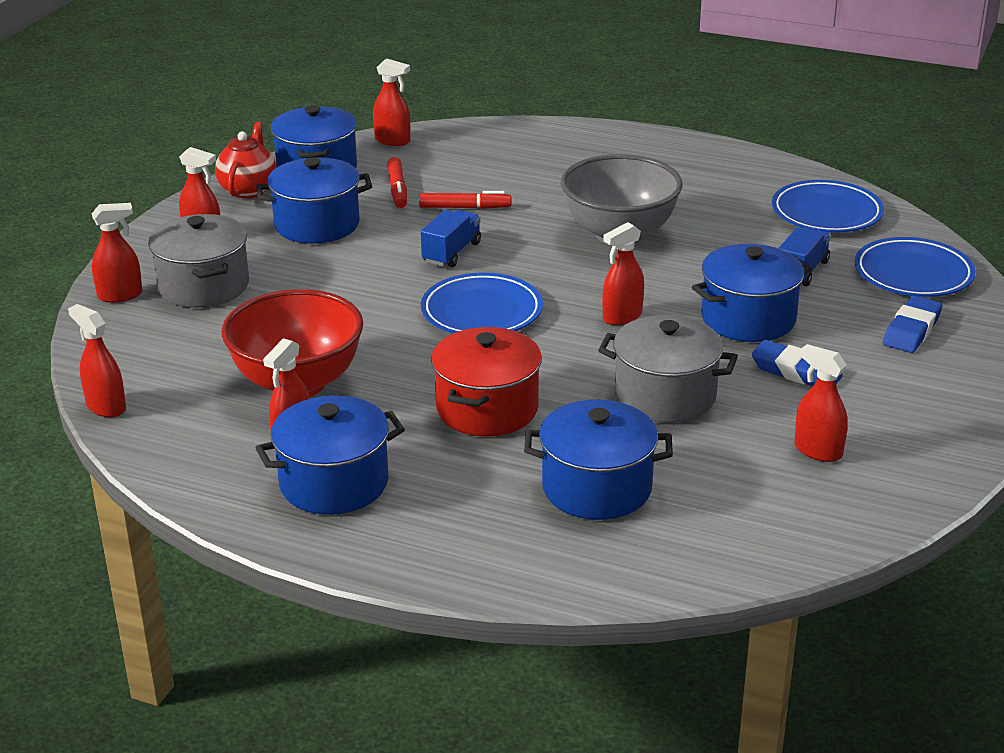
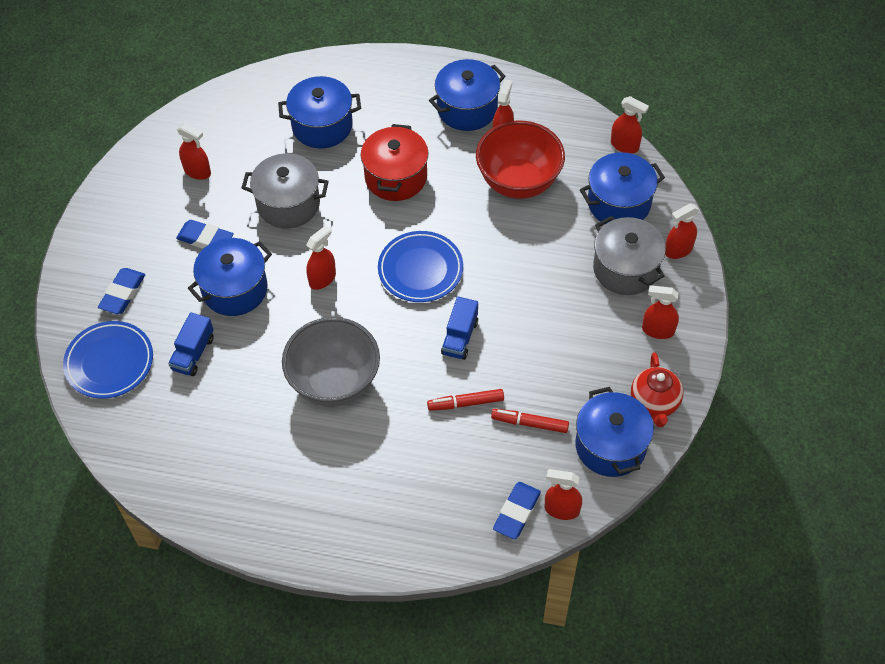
camera: 170 degrees right, 25 degrees up
blue pot [256,157,372,244] -> blue pot moved to [580,152,665,224]
red marker [387,157,407,208] -> red marker turned 60 degrees counterclockwise [491,409,569,433]
blue plate [772,180,884,233] -> none
none -> blue eraser [493,482,541,539]

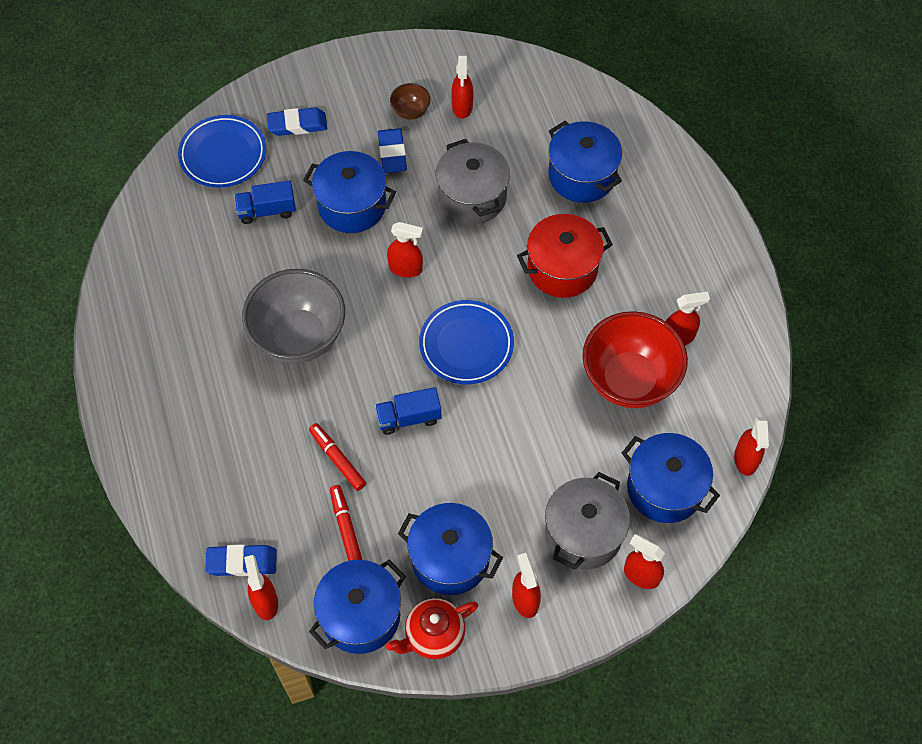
camera: 60 degrees right, 5 degrees up
blue pot [429,59,506,131] -> blue pot moved to [398,503,503,595]
none -> brown bowl [390,83,430,120]

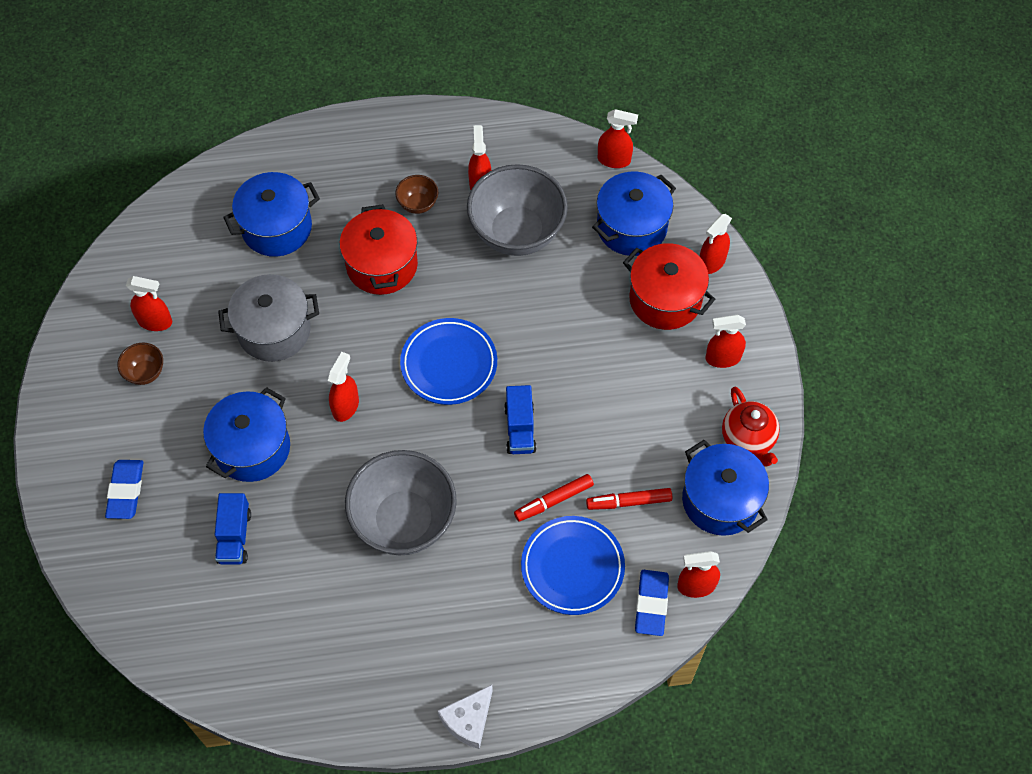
camera: 80 degrees left, 0 degrees up
blue plate [178,115,266,188] -> blue plate moved to [521,516,625,615]
blue eraser [378,128,407,173] -> none
blue pot [398,503,503,595] -> none
grey pot [545,472,630,570] -> red pot [623,243,715,330]
red bowl [583,311,688,408] -> grey bowl [467,164,568,256]
none -> brown bowl [395,175,438,214]
none -> white cheese [438,685,493,749]

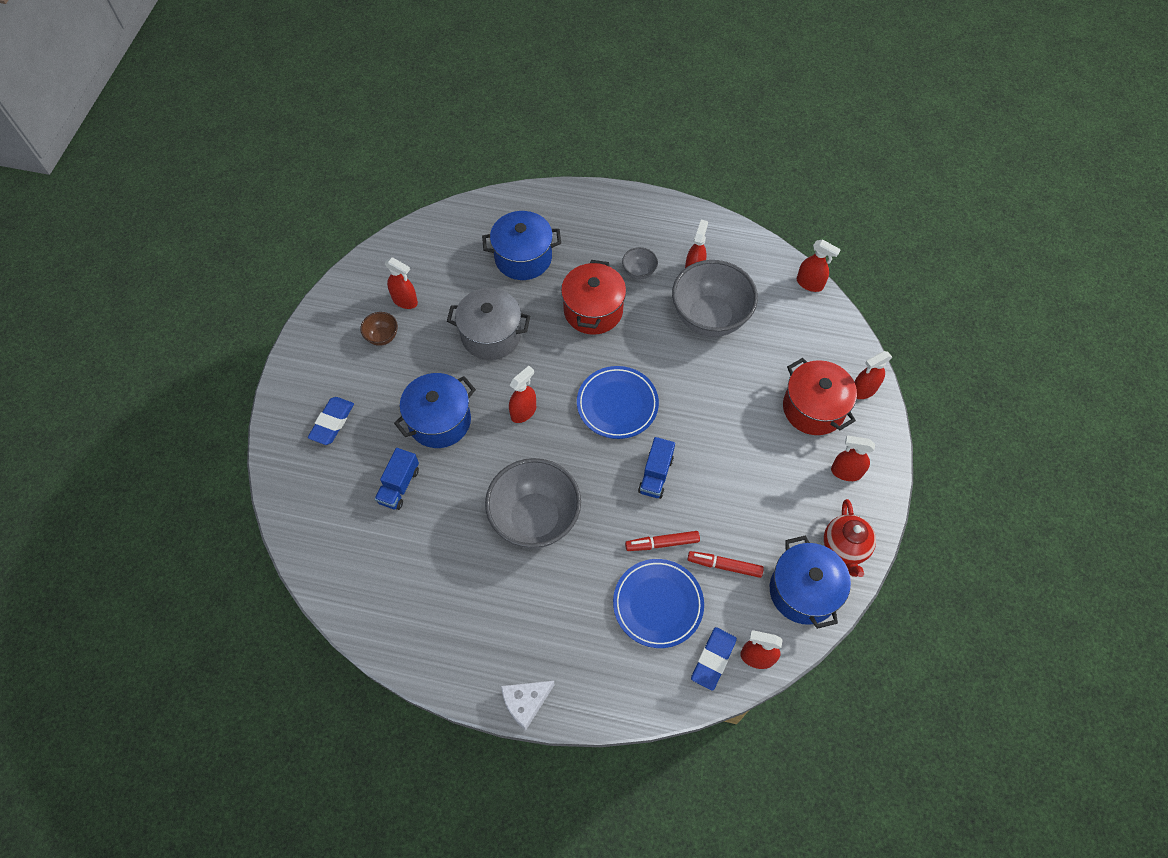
camera: 20 degrees right, 0 degrees up
brown bowl [395,175,438,214] -> grey bowl [622,247,658,279]
blue pot [592,171,676,256] -> none

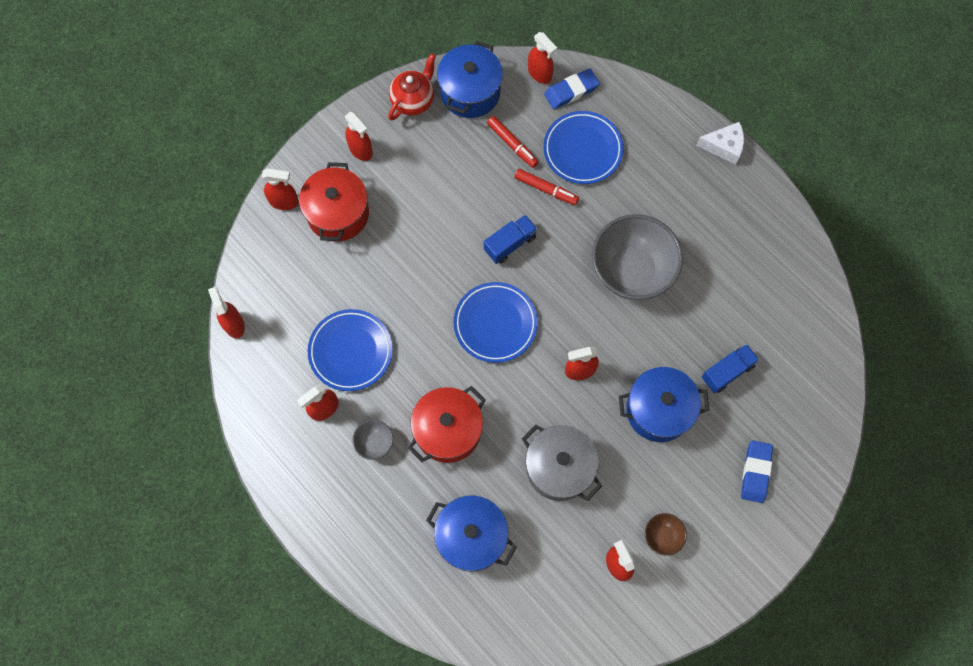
camera: 145 degrees left, 10 degrees up
blue eraser [308,397,354,445] -> blue eraser turned 45 degrees counterclockwise [741,441,773,503]
grey bowl [672,260,758,337] -> blue plate [308,309,393,391]

